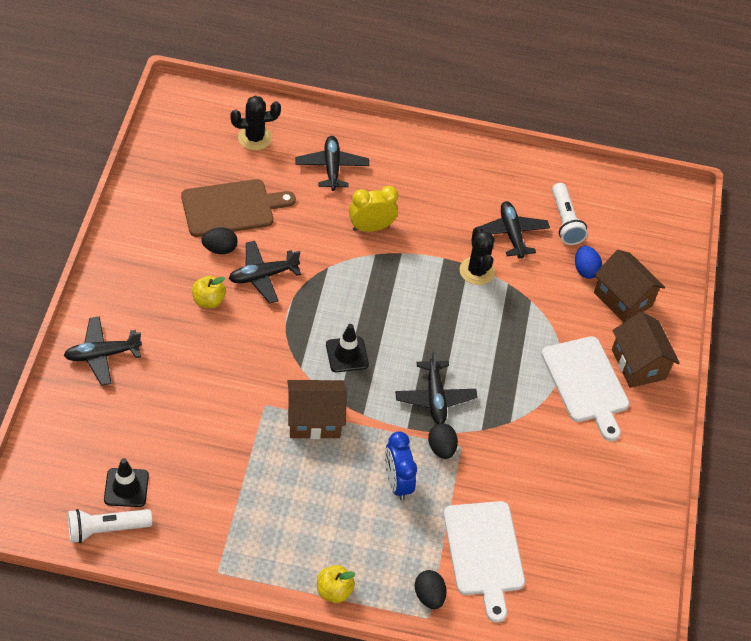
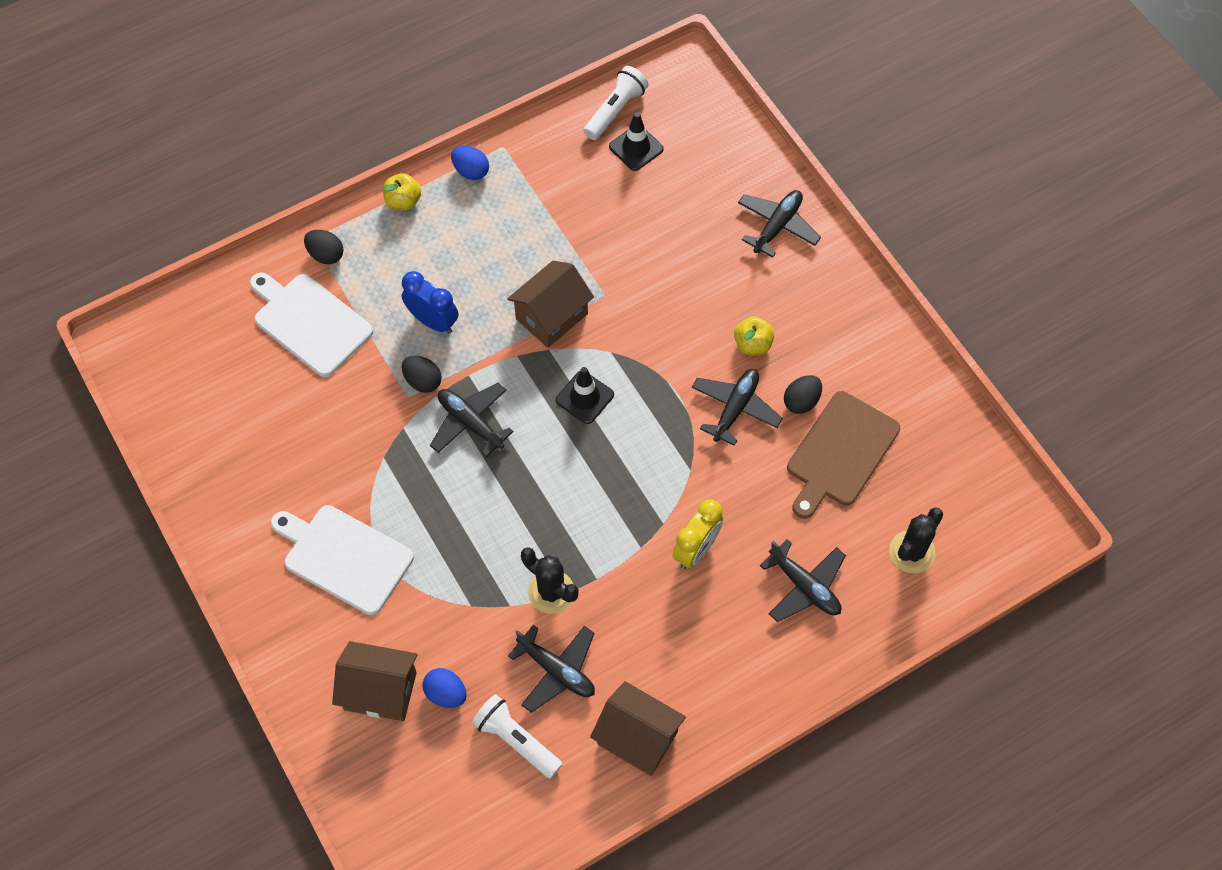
camera: 145 degrees right, 10 degrees up
brown house [612,312,680,388] -> brown house moved to [590,681,686,776]
none -> blue egg [451,146,489,180]

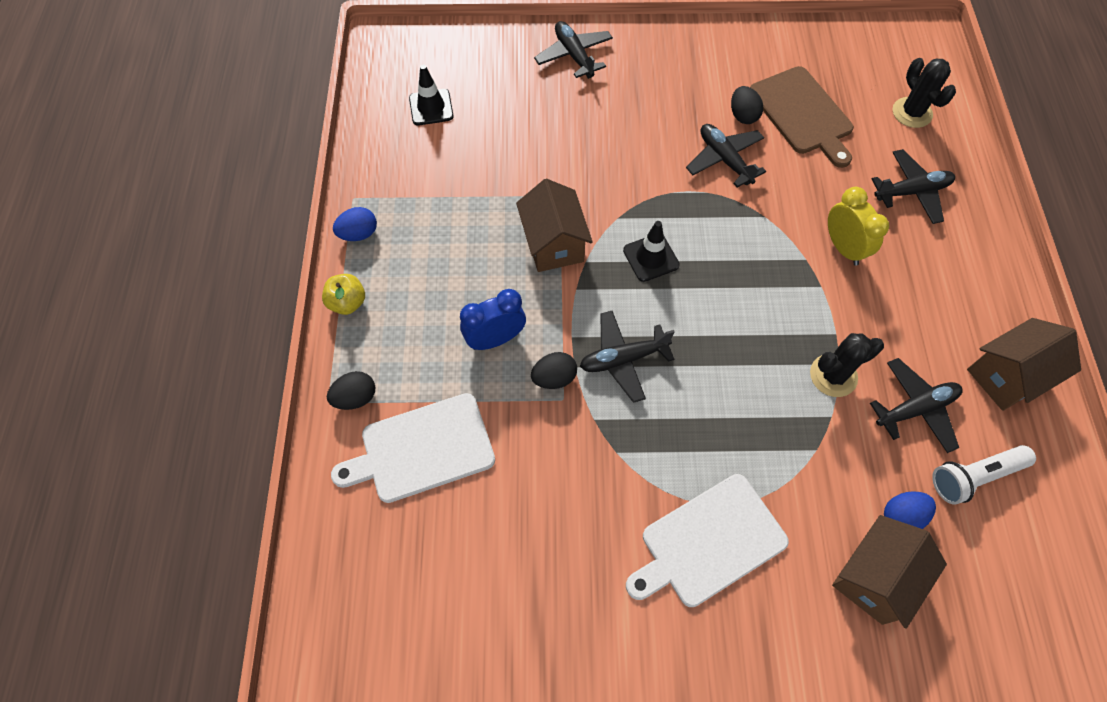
camera: 60 degrees left, 0 degrees up
white flashlight [583,66,649,140] -> none
yellow apple [734,317,774,355] -> none

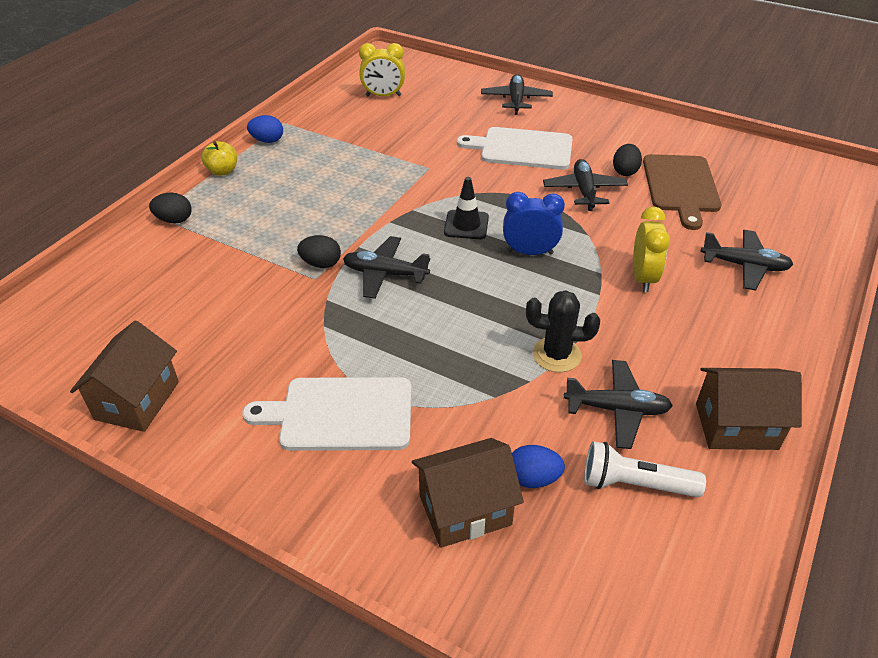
camera: 30 degrees right, 20 degrees down
white cutting board [331,393,495,503] -> white cutting board moved to [457,127,573,170]
black traffic cone [409,65,454,125] -> yellow clock [359,43,405,96]
blue clock [460,289,526,350] -> blue clock moved to [503,192,565,255]
brown house [516,179,593,272] -> brown house moved to [70,320,179,432]
black cactus [893,58,956,128] -> none

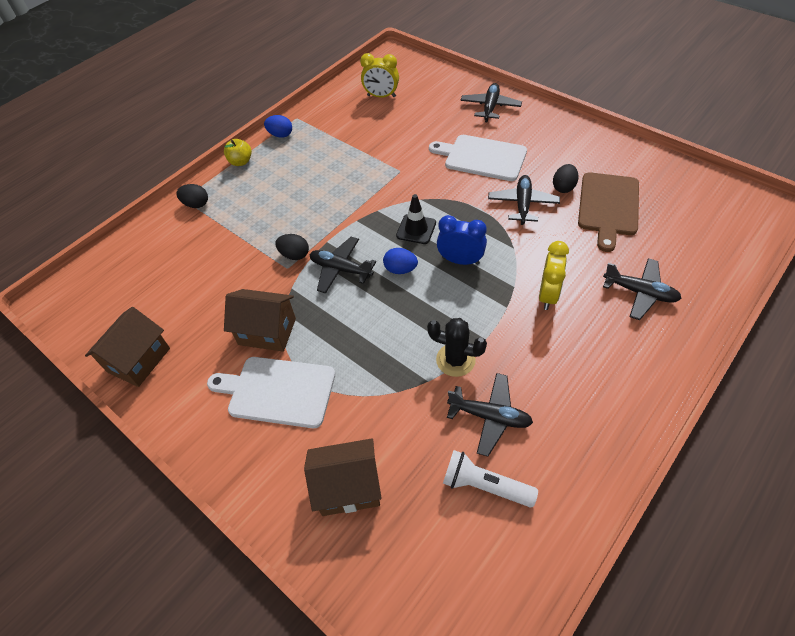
camera: 15 degrees right, 10 degrees up
blue egg [512,445,565,488] -> blue egg moved to [383,248,418,274]
brown house [696,368,802,450] -> brown house moved to [224,289,296,352]

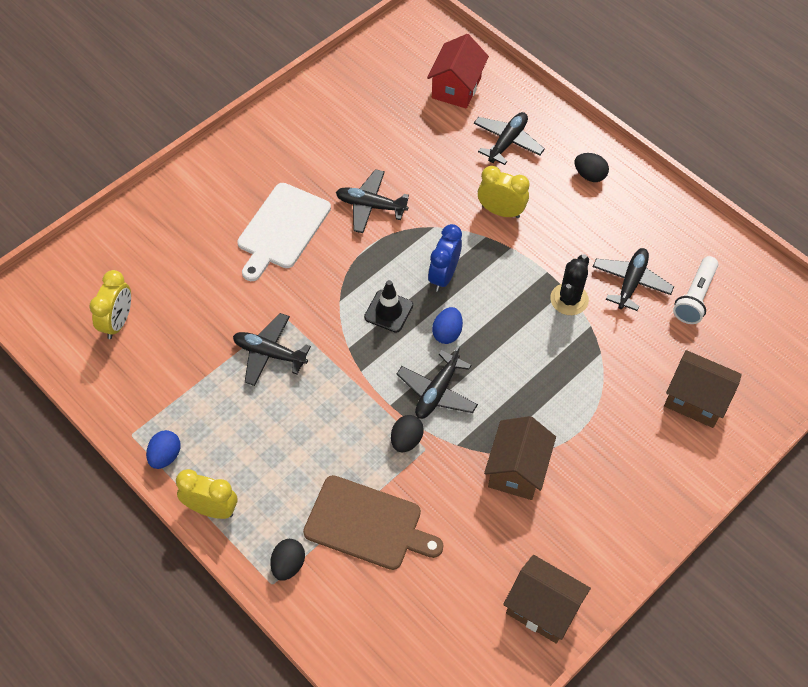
camera: 90 degrees left, 5 degrees up
white cutting board [207,357,335,428] -> none
yellow apple [224,139,252,166] -> yellow clock [176,469,237,519]
brown house [304,439,382,516] -> brown house turned 60 degrees counterclockwise [664,350,742,428]
black plane [460,83,522,123] -> black plane moved to [233,313,311,386]
black egg [553,164,579,193] -> black egg moved to [575,153,609,182]
brown cutting board [578,172,639,252] -> brown cutting board moved to [303,475,444,570]
none -> red house [427,34,489,109]

